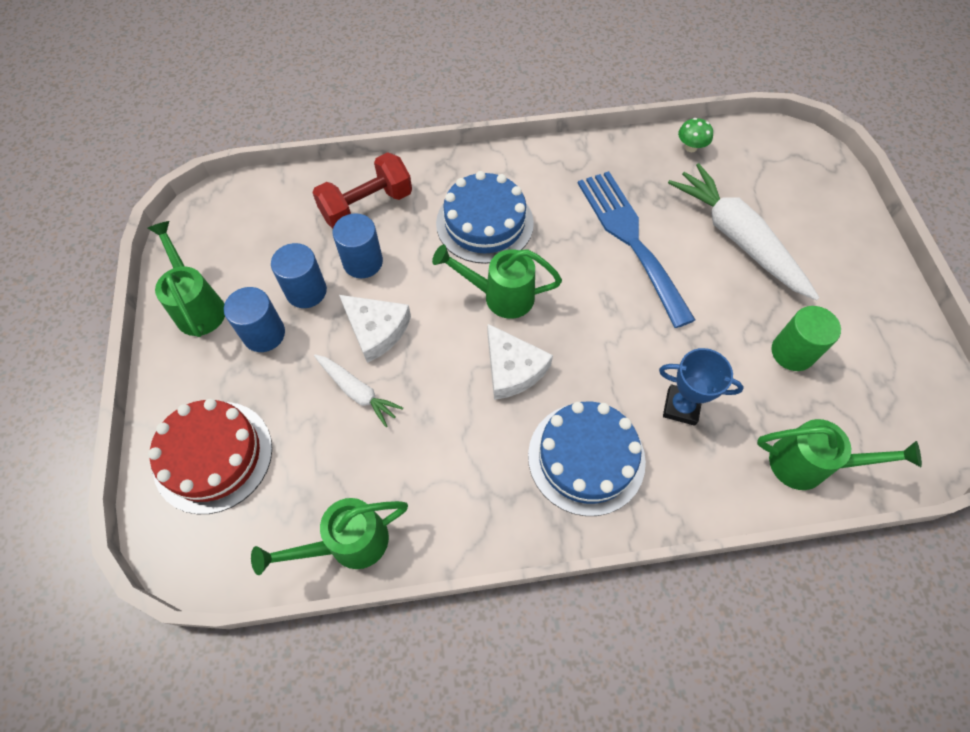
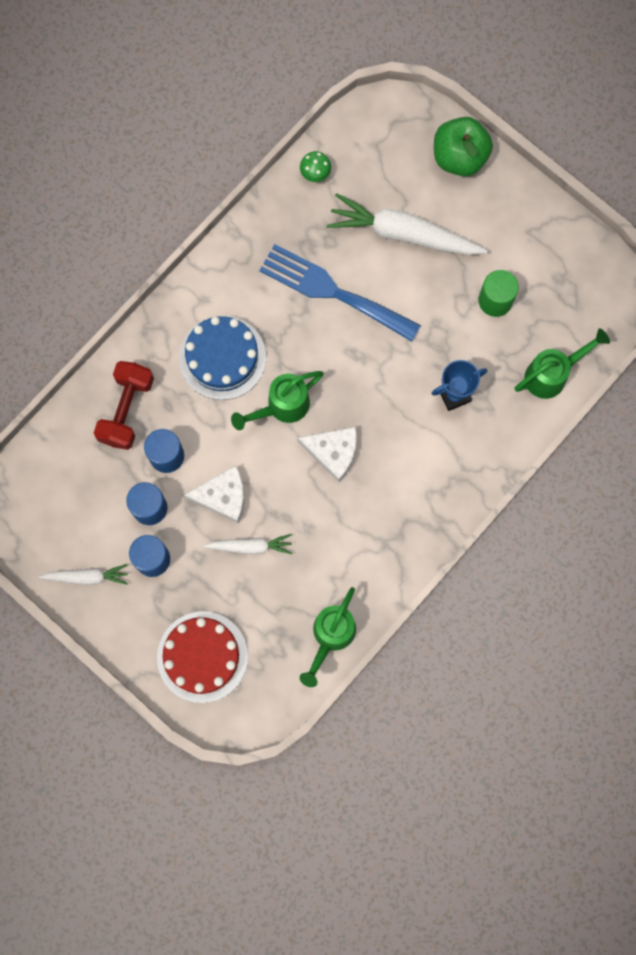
camera: 40 degrees left, 15 degrees up
green watering can [147,221,225,337] -> white carrot [39,564,128,585]
blue cake [528,402,646,516] -> none
none -> green apple [434,117,493,176]

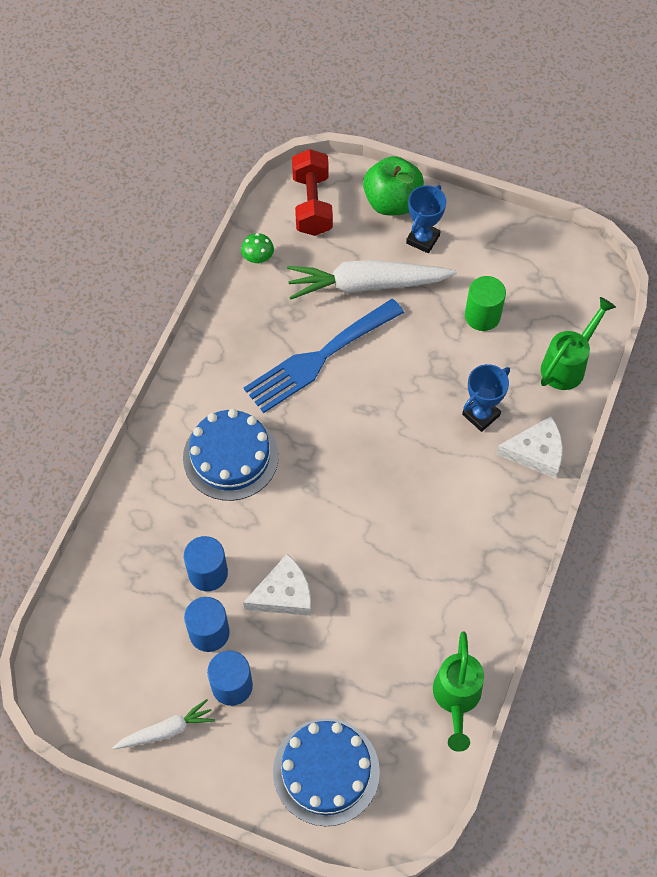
camera: 20 degrees left, 15 degrees down
red dumbbell [94,361,154,450] -> red dumbbell moved to [292,149,333,236]
red cake [157,611,248,703] -> blue cake [273,718,380,826]
white carrot [204,534,292,555] -> none
green watering can [231,371,323,430] -> none
blue fork [259,244,421,342] -> blue fork turned 45 degrees counterclockwise [244,299,404,413]
white cheese [297,427,357,482] -> white cheese moved to [496,416,563,479]
none -> blue trophy [406,185,446,253]

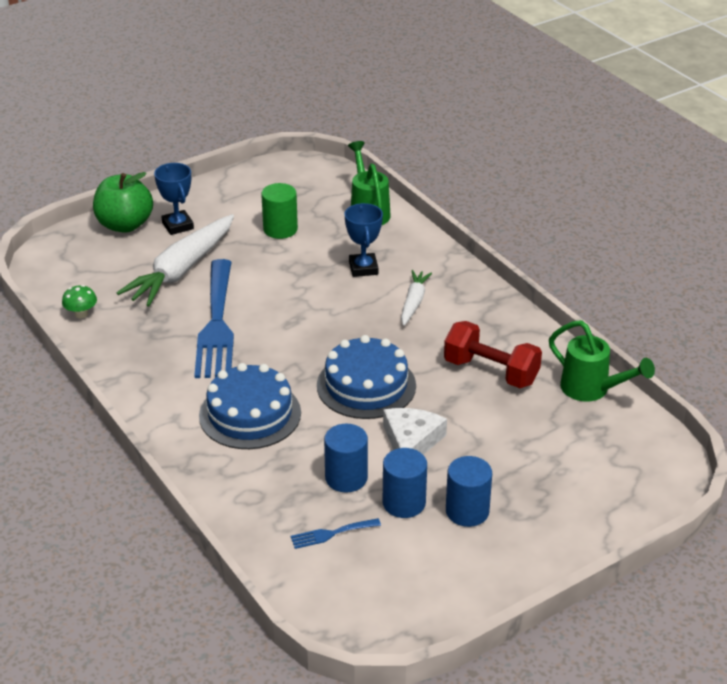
camera: 55 degrees left, 25 degrees down
white carrot [112,699,215,749] -> white carrot moved to [401,270,432,326]
blue cake [273,718,380,826] -> blue cake moved to [317,335,416,419]
red dumbbell [292,149,333,236] -> red dumbbell moved to [444,321,542,388]
white cheese [496,416,563,479] -> none
none -> blue fork [290,518,381,549]

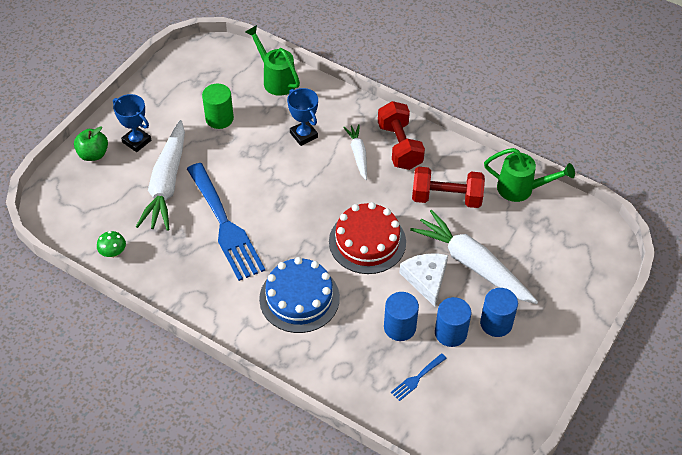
camera: 25 degrees left, 15 degrees up
green apple [93,172,153,233] -> green apple [74,126,108,161], size x0.66
blue cake [317,335,416,419] -> red cake [329,202,406,274]
none -> red dumbbell [378,101,425,170]
none -> white carrot [410,210,538,304]

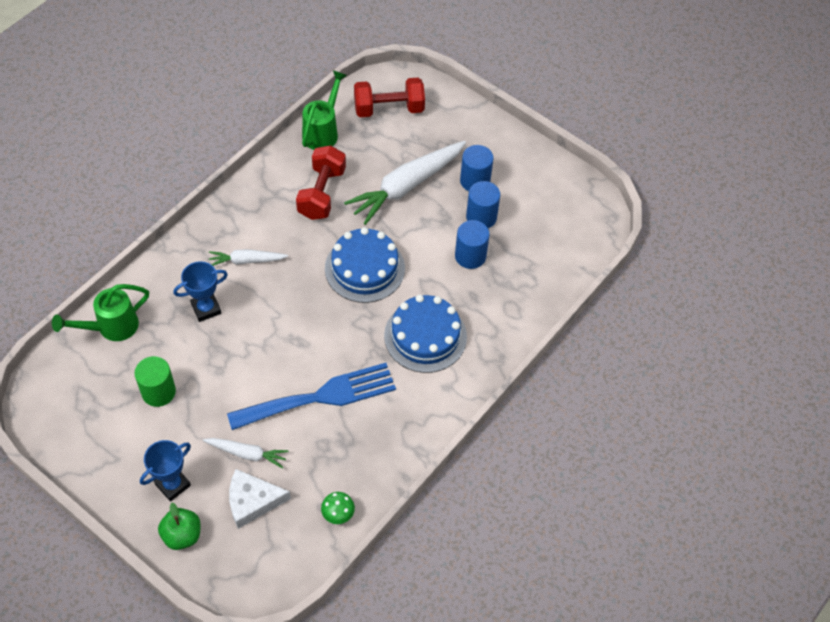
camera: 85 degrees left, 5 degrees up
white carrot [136,120,185,231] -> white carrot [203,438,289,469], size x0.53
red cake [329,202,406,274] -> blue cake [325,227,405,303]
red dumbbell [378,101,425,170] -> red dumbbell moved to [354,77,425,117]
blue fork [391,353,447,401] -> none
white cheese [399,254,448,307] -> white cheese moved to [229,469,291,529]

